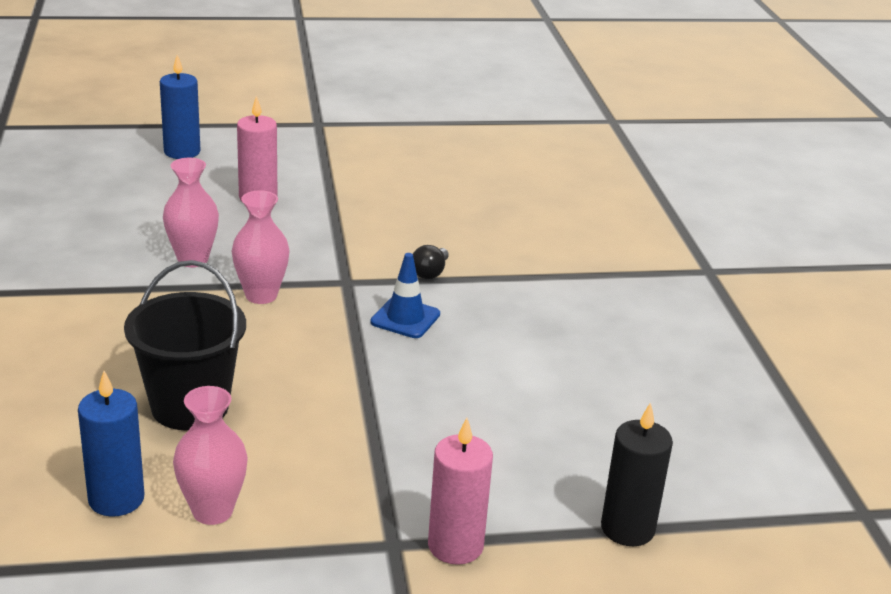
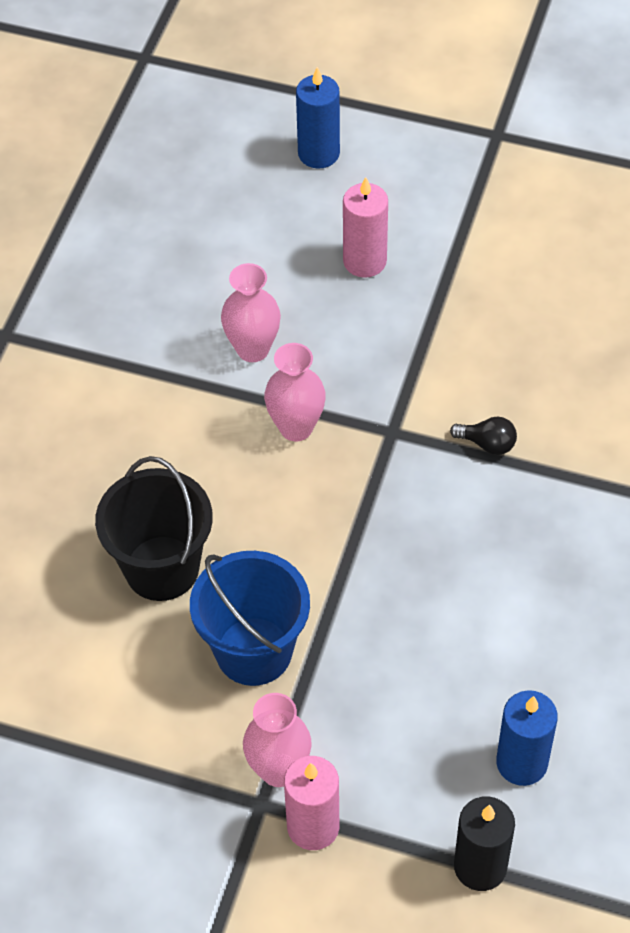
camera: 30 degrees right, 25 degrees up
blue candle [78,371,145,517] -> blue candle moved to [496,690,558,786]
pink vase [173,386,248,525] -> pink vase moved to [243,693,312,787]
blue traffic cone [370,253,440,338] -> none
black light bulb [413,245,449,279] -> black light bulb turned 120 degrees counterclockwise [450,416,517,455]
none -> blue bucket [190,551,310,686]

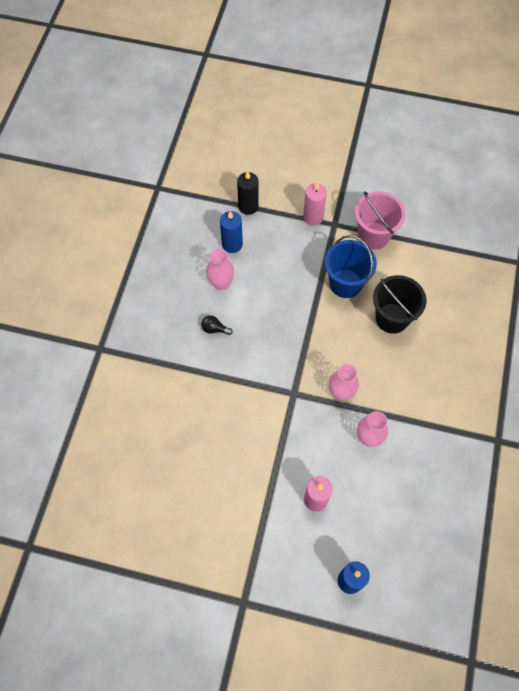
camera: 175 degrees right, 10 degrees up
pink vase [243,693,312,787] -> pink vase moved to [206,249,234,291]
black light bulb [450,416,517,455] -> black light bulb moved to [201,315,233,335]
none -> pink bucket [355,191,405,249]

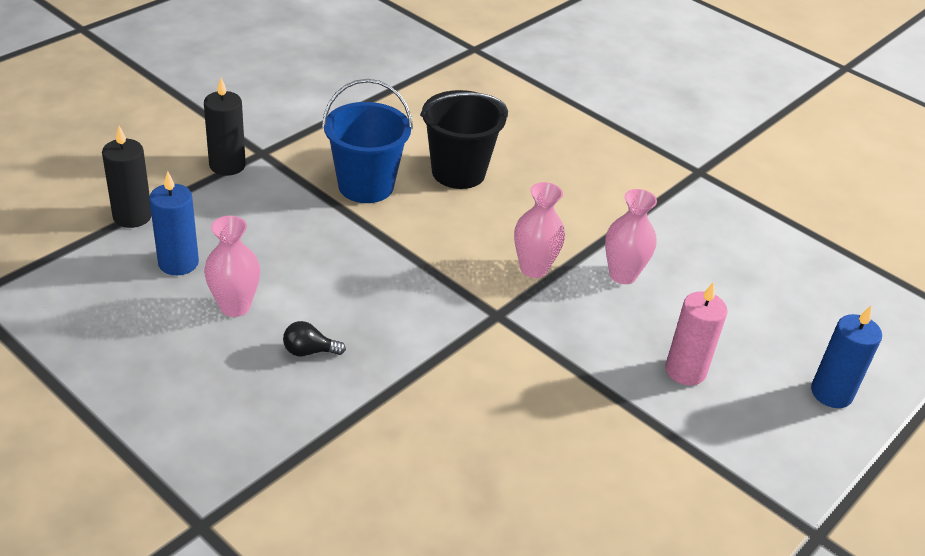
camera: 65 degrees left, 25 degrees down
black light bulb [201,315,233,335] -> black light bulb turned 45 degrees clockwise [283,321,346,356]
pink candle [303,182,327,226] -> black candle [204,78,246,176]
pink bucket [355,191,405,249] -> none

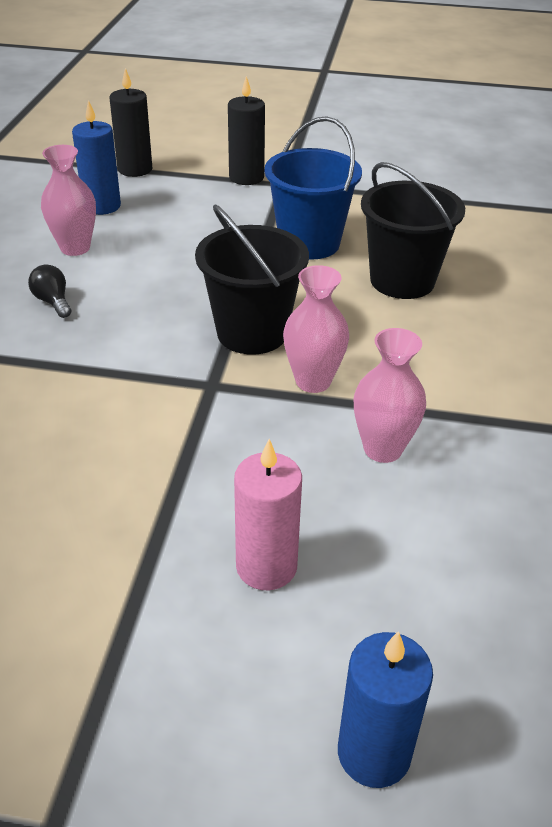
camera: 60 degrees right, 0 degrees up
none -> black bucket [195,204,309,355]

